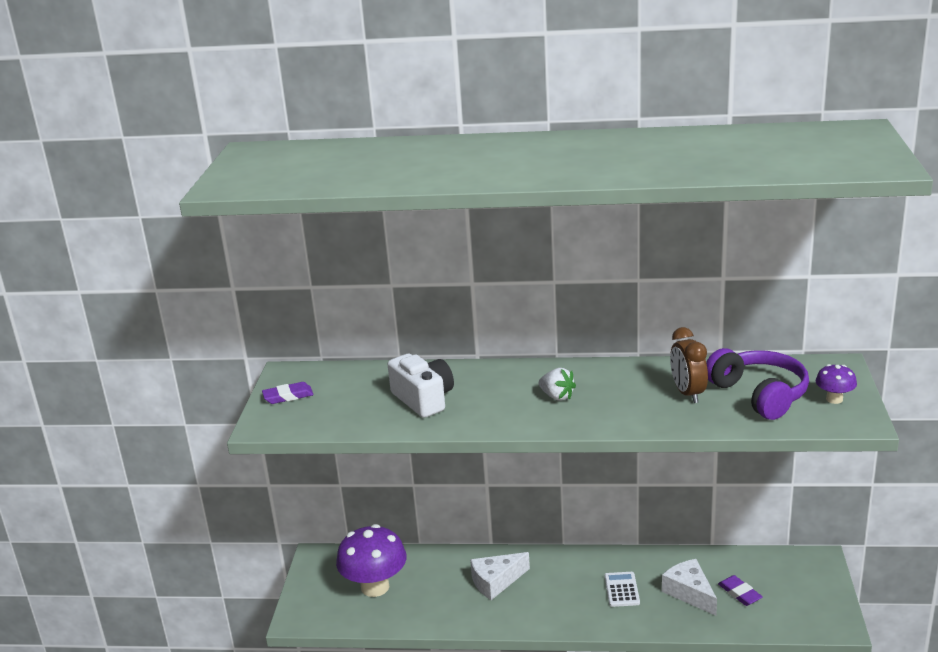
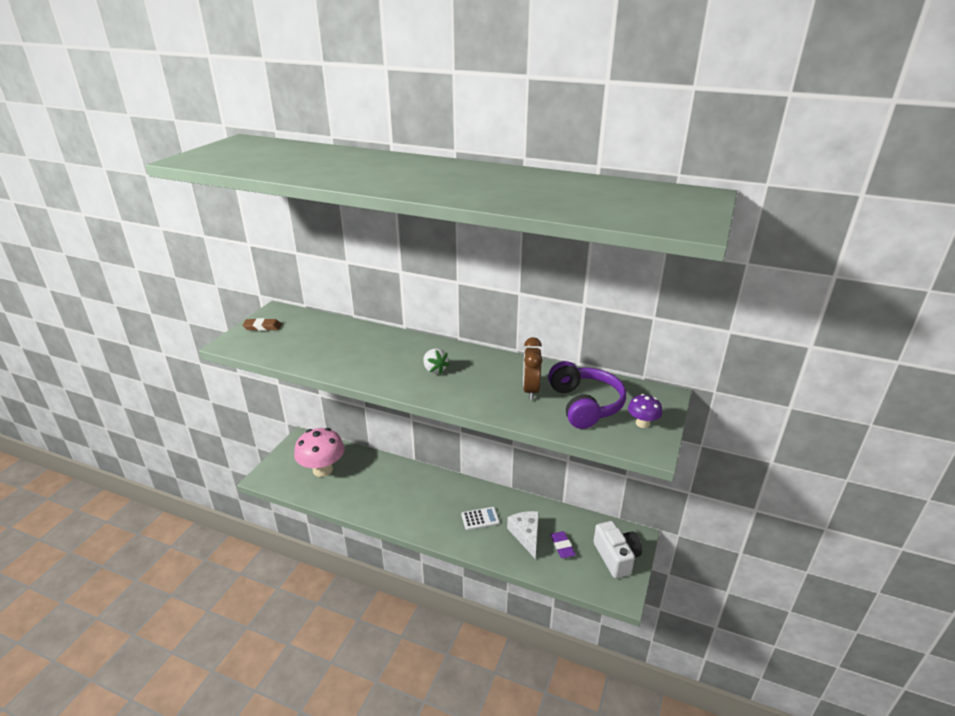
camera: 15 degrees right, 5 degrees up
purple eraser [262,382,314,404] -> brown eraser [242,318,281,331]
purple mushroom [336,524,407,597] -> pink mushroom [294,428,345,477]
white camera [387,353,454,418] -> white camera moved to [593,521,642,578]
white cheese [470,552,530,600] -> none
white calculator [605,572,640,607] -> white calculator turned 60 degrees clockwise [461,507,500,530]

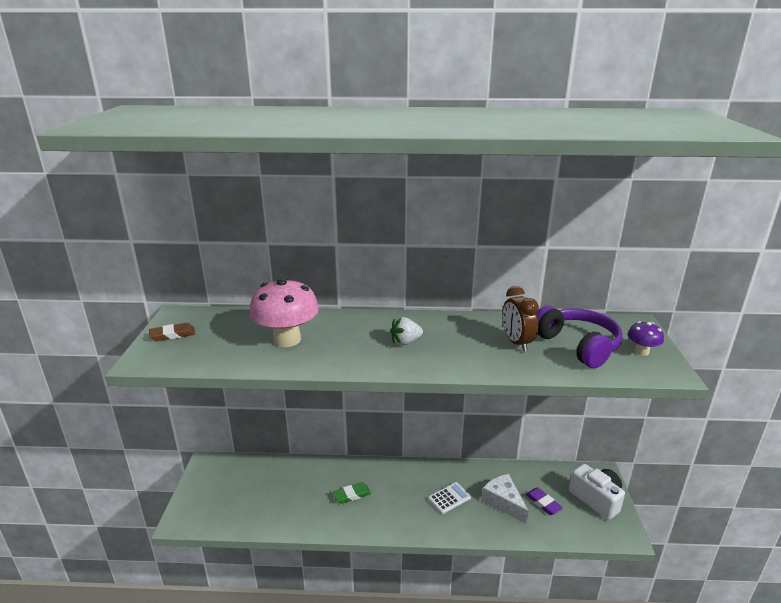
camera: 20 degrees left, 5 degrees down
pink mushroom [294,428,345,477] -> pink mushroom moved to [249,278,319,347]
white strawberry [423,348,450,374] -> white strawberry turned 120 degrees clockwise [390,317,423,345]
none -> green eraser [333,482,371,504]

